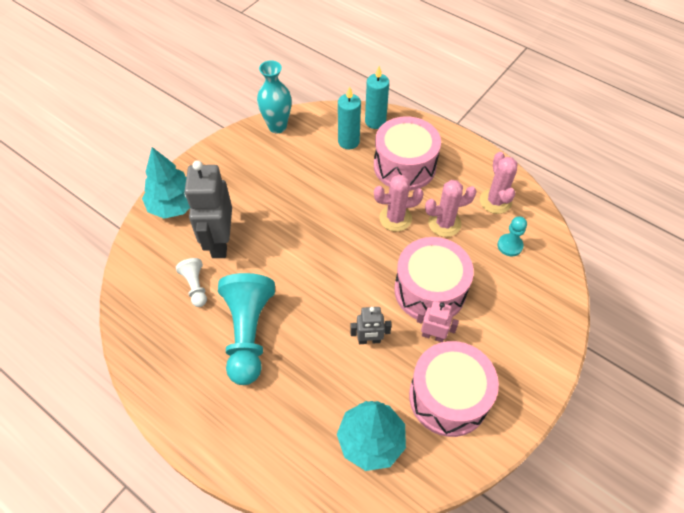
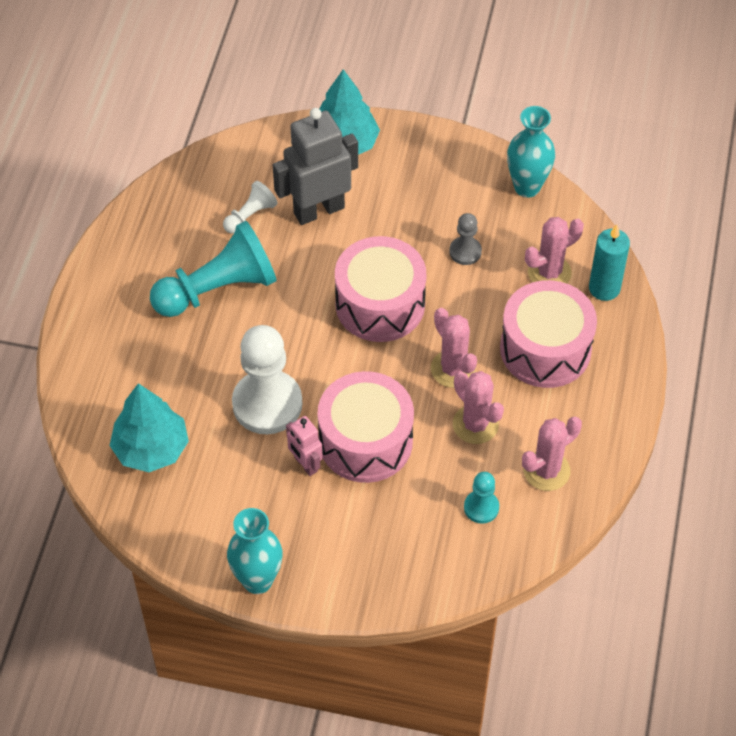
camera: 65 degrees right, 0 degrees up
turquoise candle [338,86,361,149] -> pink cactus [525,217,584,284]
grey robot [350,307,392,344] -> white pawn [232,325,302,434]
pink drum [409,341,499,437] -> pink drum moved to [335,236,426,342]
pink robot [417,301,459,342] -> pink robot turned 150 degrees clockwise [286,416,323,476]
none -> turquoise vase [227,508,282,594]
none -> grey pawn [449,213,482,265]

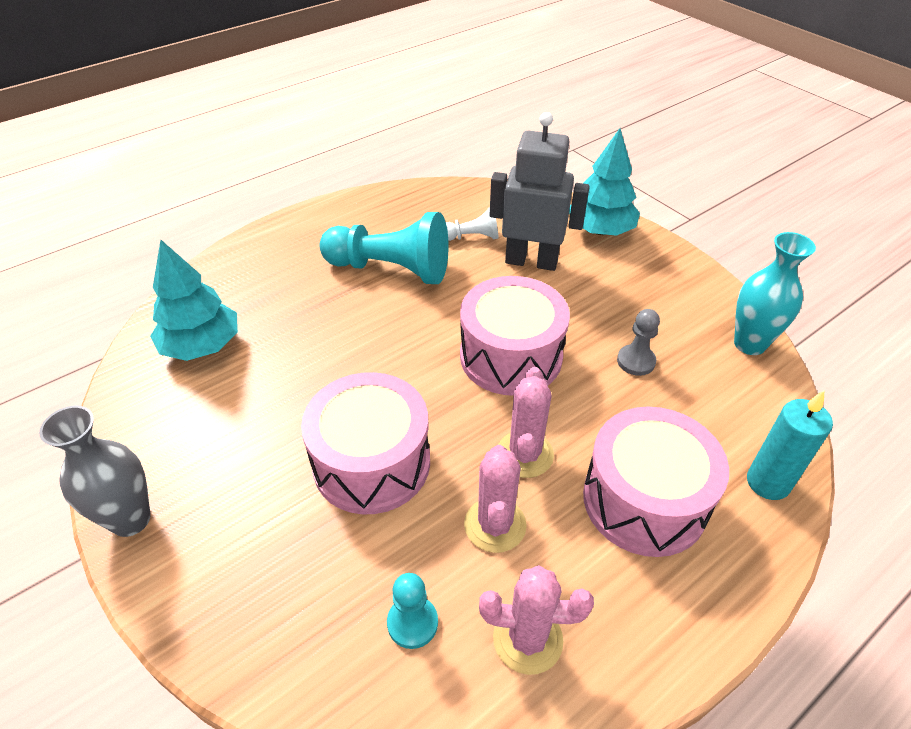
camera: 40 degrees right, 10 degrees down
turquoise vase [227,508,282,594] -> grey vase [39,406,151,537]
white pawn [232,325,302,434] -> none
pink robot [286,416,323,476] -> none
pink cactus [525,217,584,284] -> none

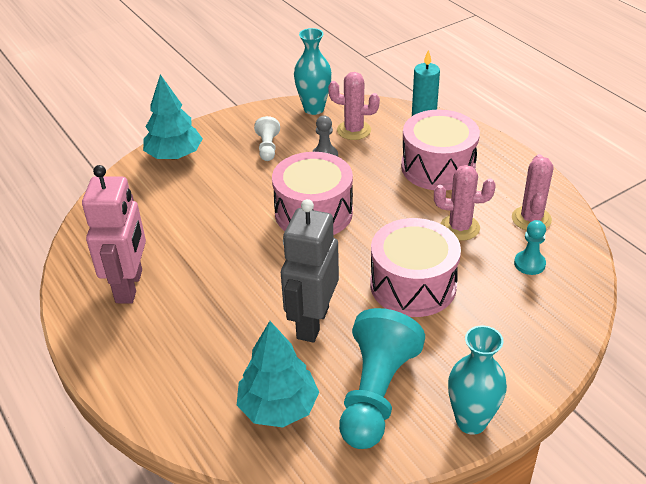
camera: 85 degrees left, 5 degrees down
grey vase [39,406,151,537] -> turquoise vase [448,325,507,435]
turquoise pawn [320,212,449,284] -> turquoise pawn moved to [339,308,425,449]
white pawn [446,207,499,241] -> white pawn moved to [254,116,280,161]
grey robot [490,112,590,271] -> grey robot moved to [281,199,339,343]
pink cactus [498,367,554,478] -> pink cactus moved to [328,72,380,140]
none -> pink robot [82,165,146,304]

